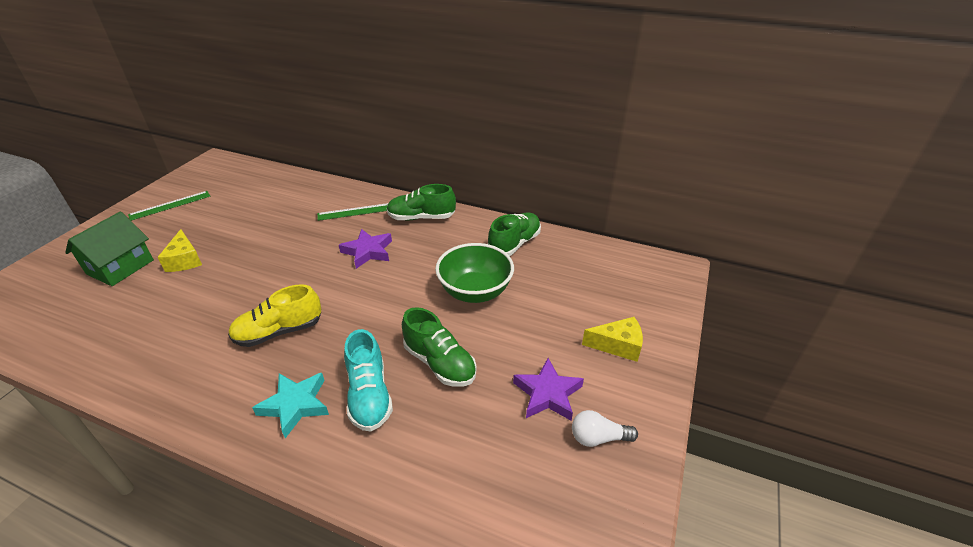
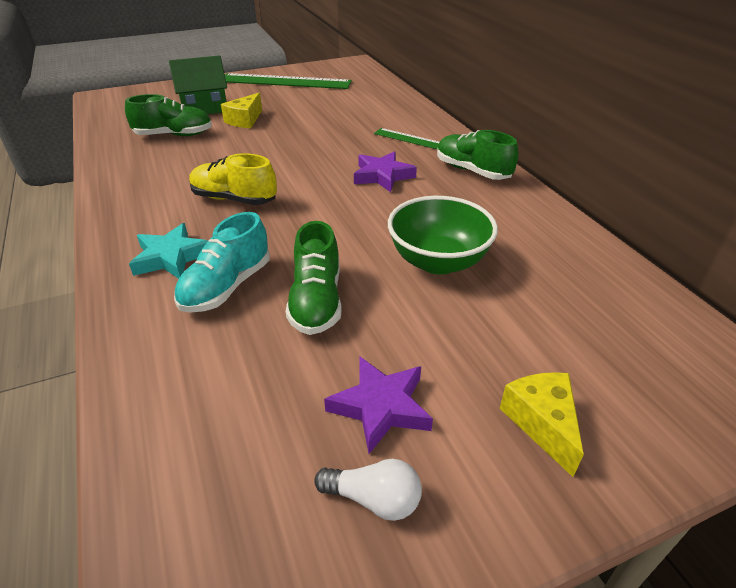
camera: 45 degrees right, 0 degrees up
green ruler [128,191,210,221] -> green ruler [225,73,352,89], size x1.82
green shoe [488,213,541,256] -> green shoe moved to [125,94,212,136]
white light bulb [572,410,638,447] -> white light bulb turned 150 degrees clockwise [314,459,422,521]
yellow cheese [582,317,643,362] -> yellow cheese turned 150 degrees counterclockwise [500,372,584,477]

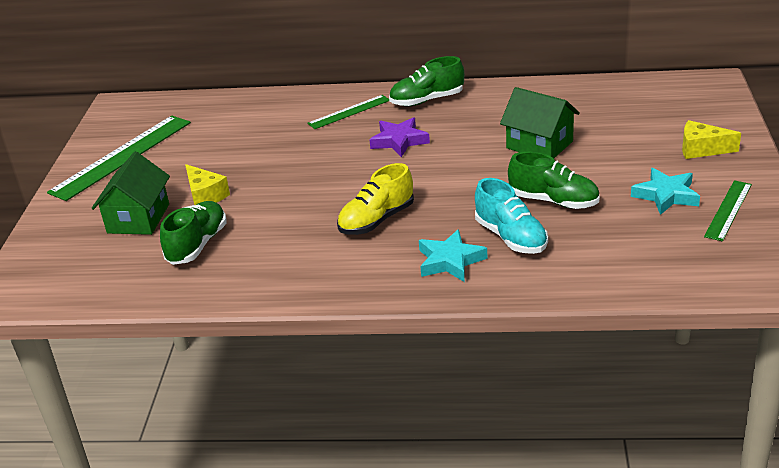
camera: 60 degrees left, 5 degrees down
white light bulb [314,459,422,521] -> green ruler [704,180,752,241]
purple star [324,356,433,454] -> turquoise star [631,168,700,215]
green bowl [388,196,498,274] -> green house [500,87,580,159]

